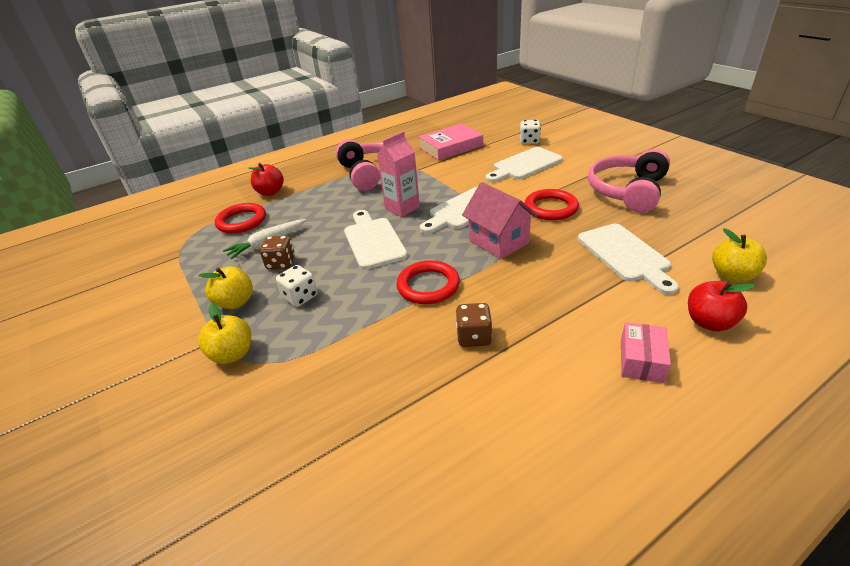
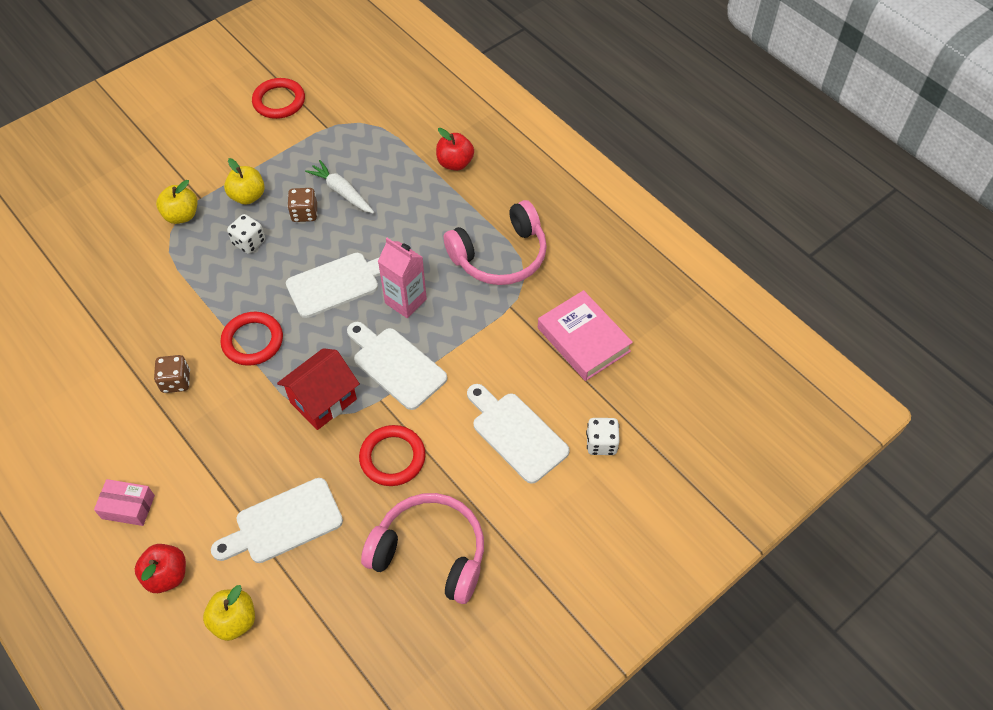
camera: 80 degrees right, 20 degrees up
red ring [215,203,266,234] -> red ring moved to [252,78,305,119]
pink house [462,182,537,259] -> red house [277,348,360,430]

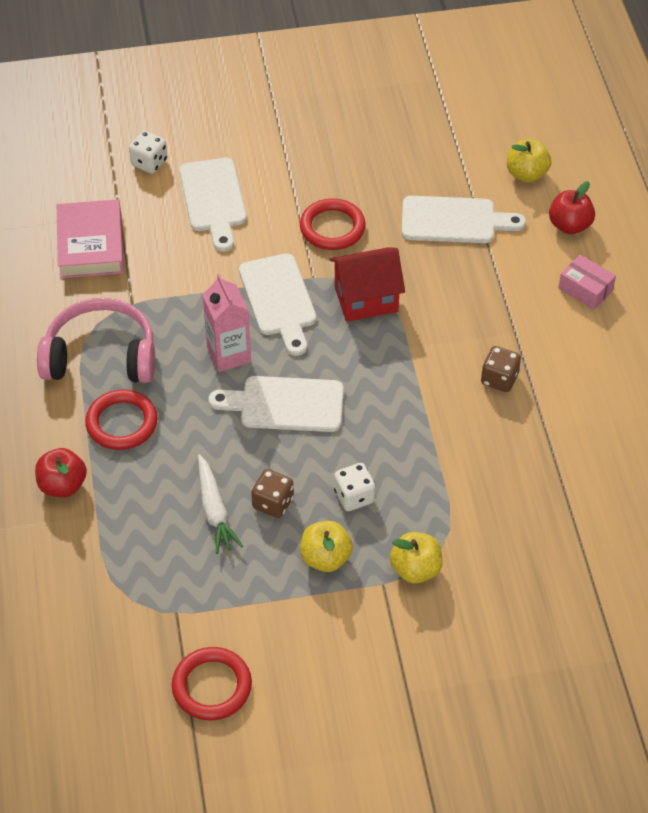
camera: 150 degrees left, 5 degrees down
red ring [220,312,283,366] -> red ring moved to [85,389,158,450]
pink headphones [361,493,484,604] -> none

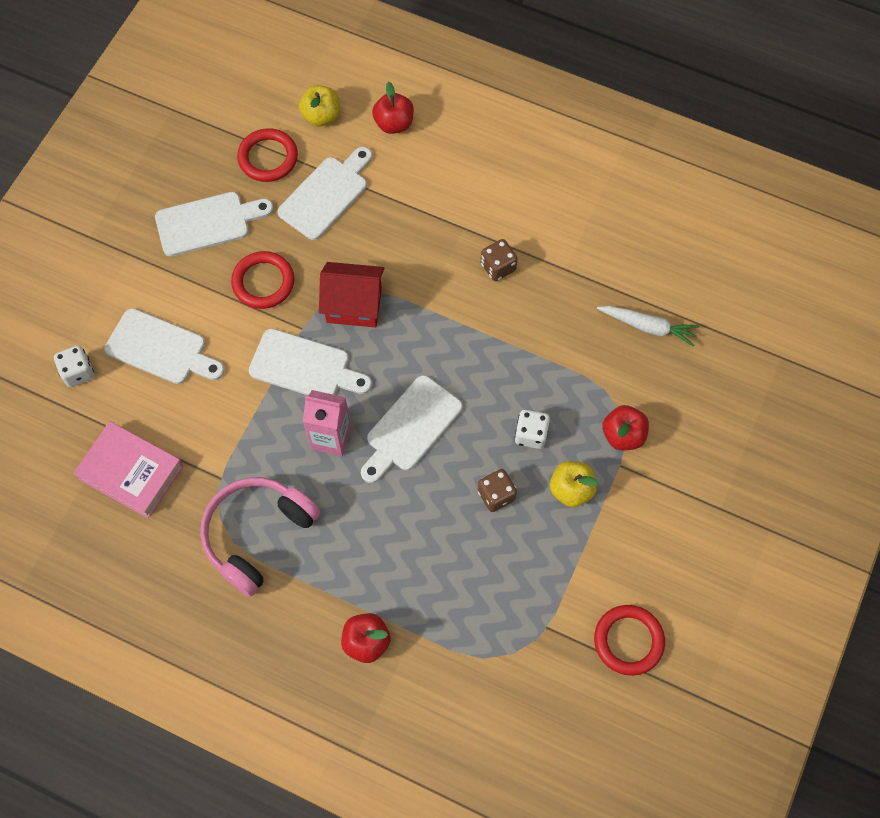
camera: 55 degrees left, 15 degrees up
red ring [85,389,158,450] -> red ring moved to [237,128,298,182]
white carrot [198,454,243,554] -> white carrot moved to [597,306,699,347]
red house [329,247,405,322] -> red house turned 75 degrees clockwise [319,262,385,328]
yellow apple [390,532,443,584] -> red apple [603,405,649,450]
pink box [558,255,616,310] -> none
none -> white cutting board [155,192,273,257]

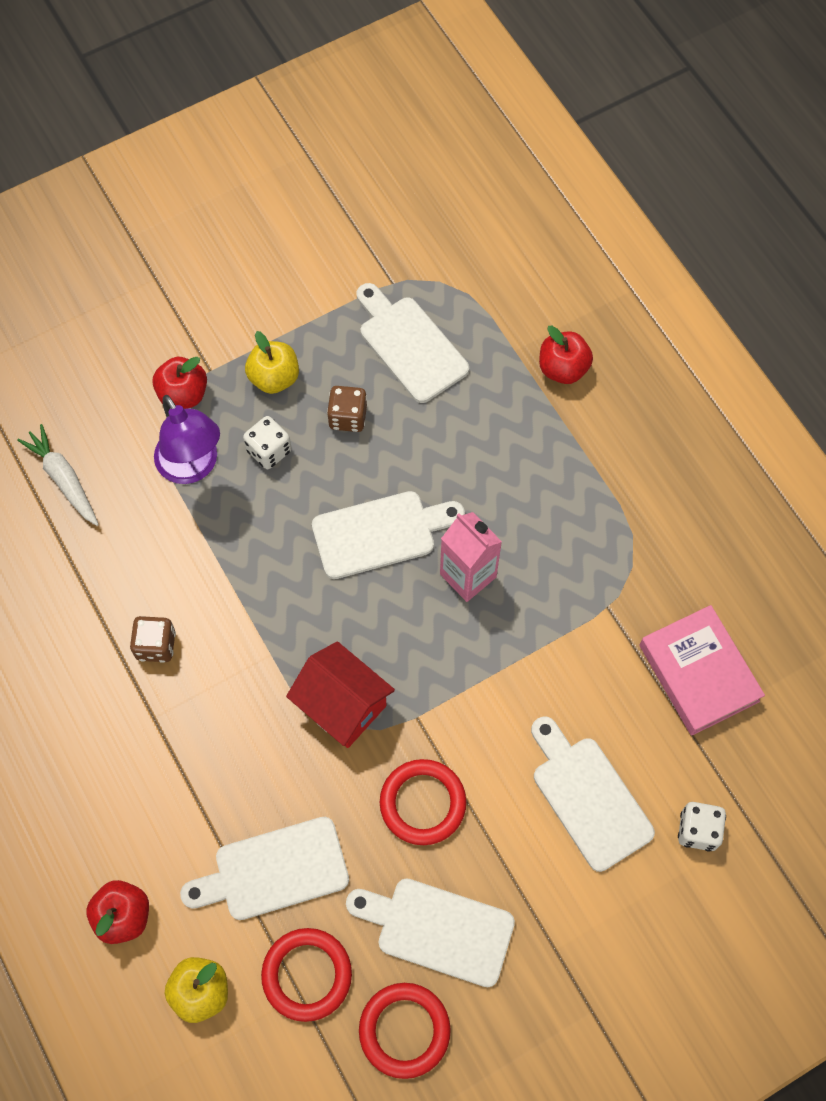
camera: 145 degrees left, 0 degrees up
pink headphones [200,477,320,597] -> none
white cutting board [249,329,372,395] -> white cutting board moved to [357,283,469,403]
red ring [594,605,665,676] -> red ring moved to [359,983,451,1079]
none -> purple lamp [154,395,220,484]

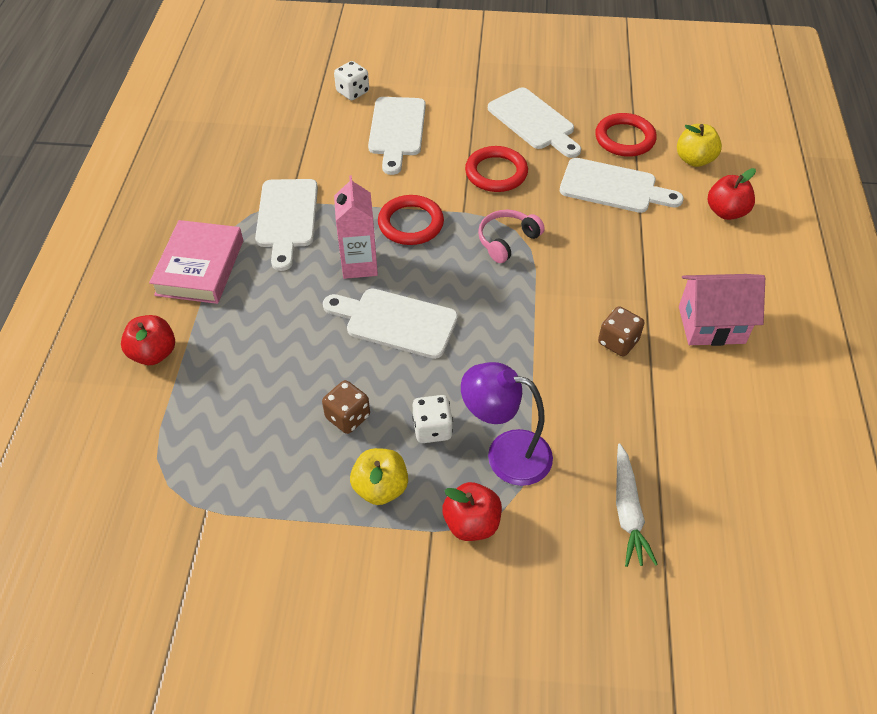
camera: 145 degrees left, 15 degrees down
purple lamp [154,395,220,484] -> purple lamp turned 75 degrees counterclockwise [461,362,553,486]
red house [286,641,395,748] -> pink headphones [478,210,545,263]
white cutting board [357,283,469,403] -> white cutting board moved to [255,179,318,271]
red ring [359,983,451,1079] -> red ring moved to [378,195,444,245]
pink book [639,605,765,736] -> pink book moved to [149,220,243,304]
none -> pink house [679,274,765,346]

